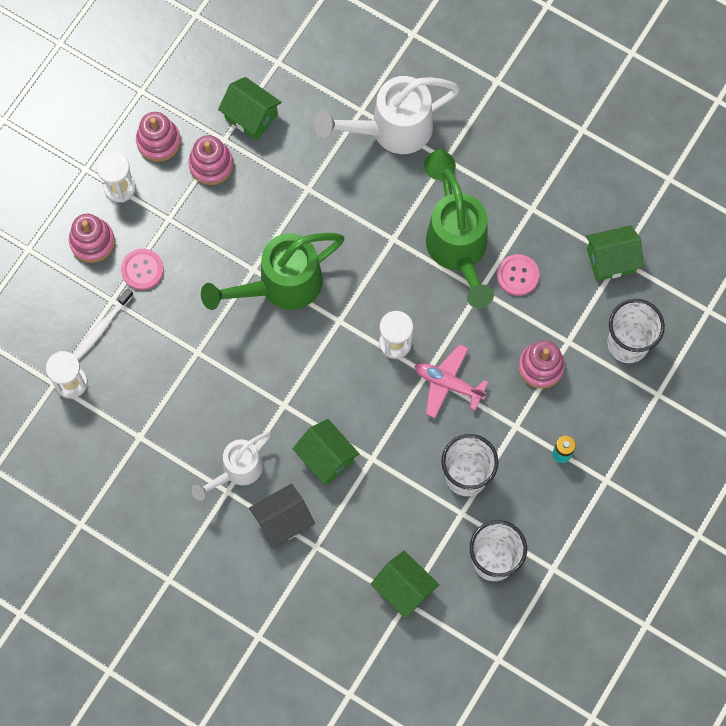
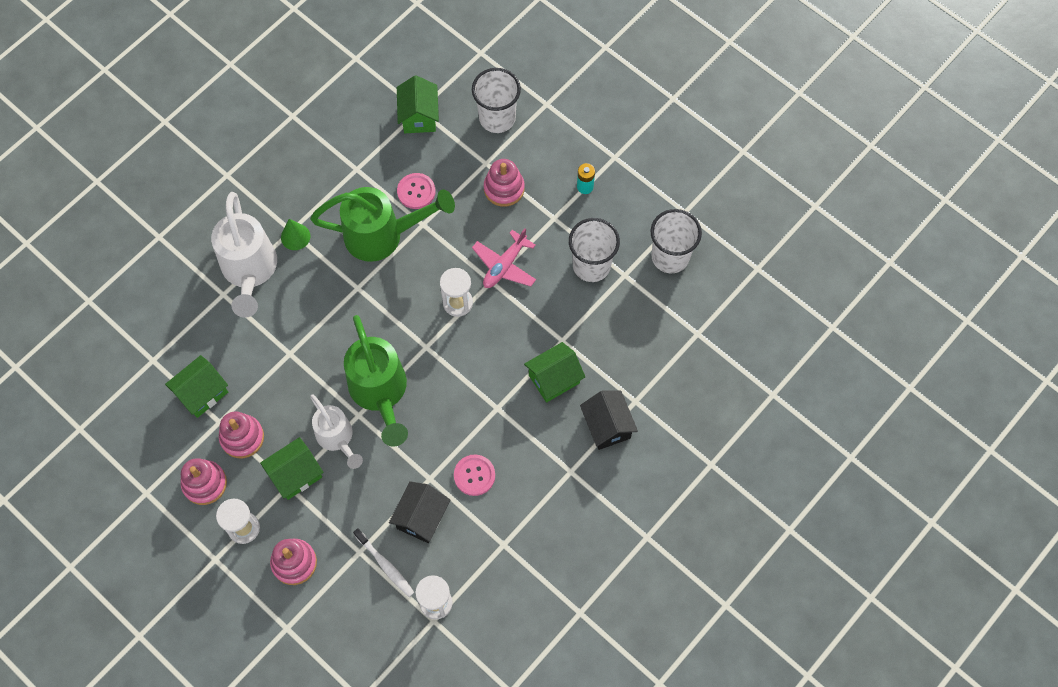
camera: 80 degrees left, 5 degrees down
pink button [121,249,164,290] -> pink button moved to [454,454,495,496]
white watering can [192,432,271,501] -> white watering can moved to [310,395,363,469]
green house [371,550,439,619] -> green house moved to [260,437,323,500]
none -> black house [389,481,450,543]

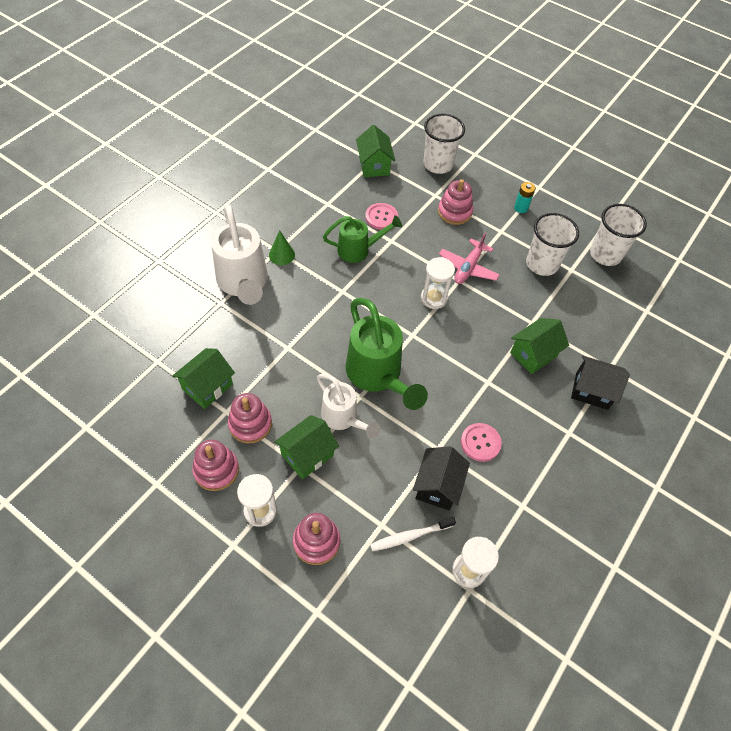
camera: 10 degrees left, 10 degrees down
green watering can [310,187,455,262] -> green watering can [323,215,402,263], size x0.62
white toothbrush [353,528,414,597] -> white toothbrush turned 120 degrees clockwise [370,517,456,551]
black house [580,391,638,450] -> black house turned 45 degrees counterclockwise [571,356,630,410]

